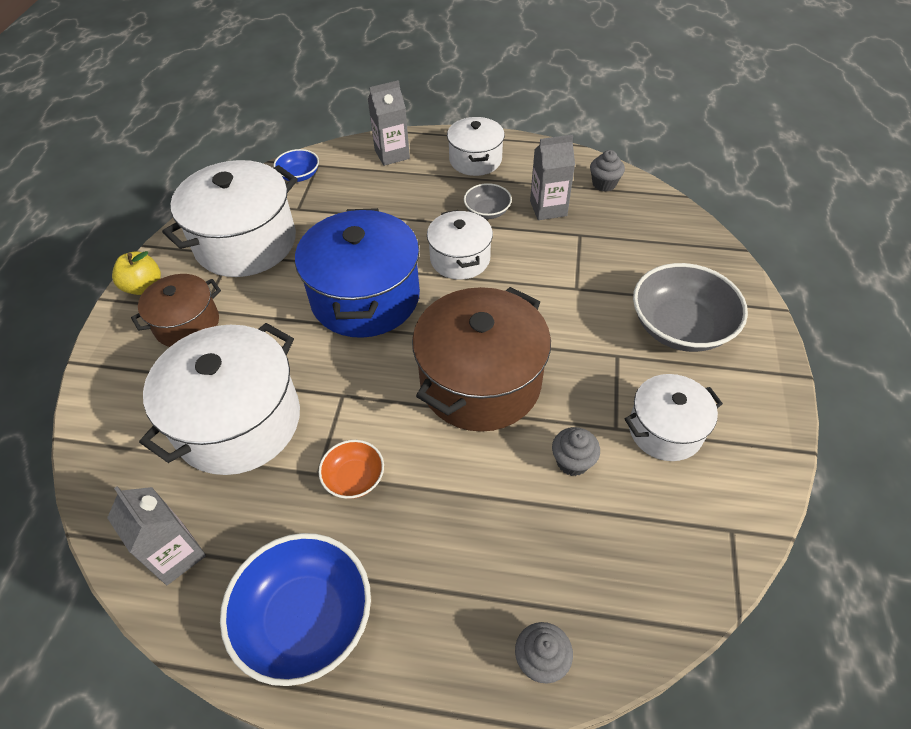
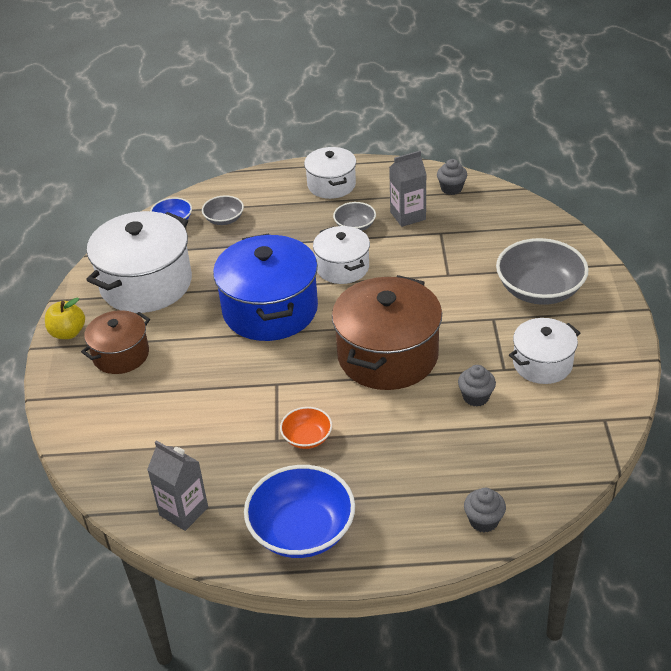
camera: 10 degrees left, 10 degrees down
white pot [139,323,300,475] -> none
grey carton [368,80,410,166] -> none
none -> grey bowl [202,195,244,225]

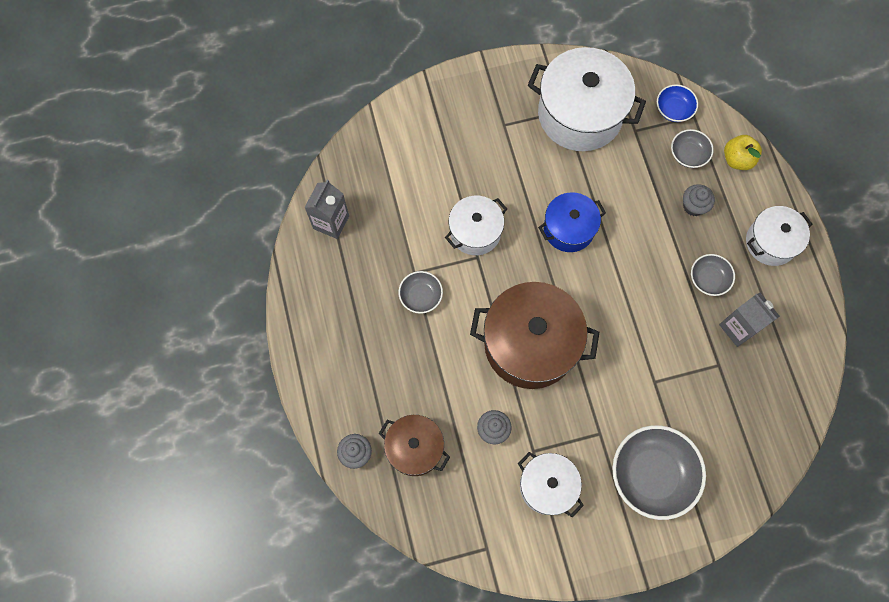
camera: 75 degrees right, 30 degrees up
yellow apple [45,297,85,339] -> yellow apple moved to [724,135,762,170]
brown pot [81,310,150,374] -> brown pot moved to [379,415,450,476]
blue pot [213,234,318,341] -> blue pot [538,192,606,252], size x0.58
blue bowl [244,465,355,558] -> none
orange bowl [280,407,332,449] -> grey bowl [398,271,443,314]
white pot [313,226,370,284] -> white pot moved to [445,196,507,255]
grey cupcake [437,159,467,195] -> grey cupcake moved to [683,184,715,216]

